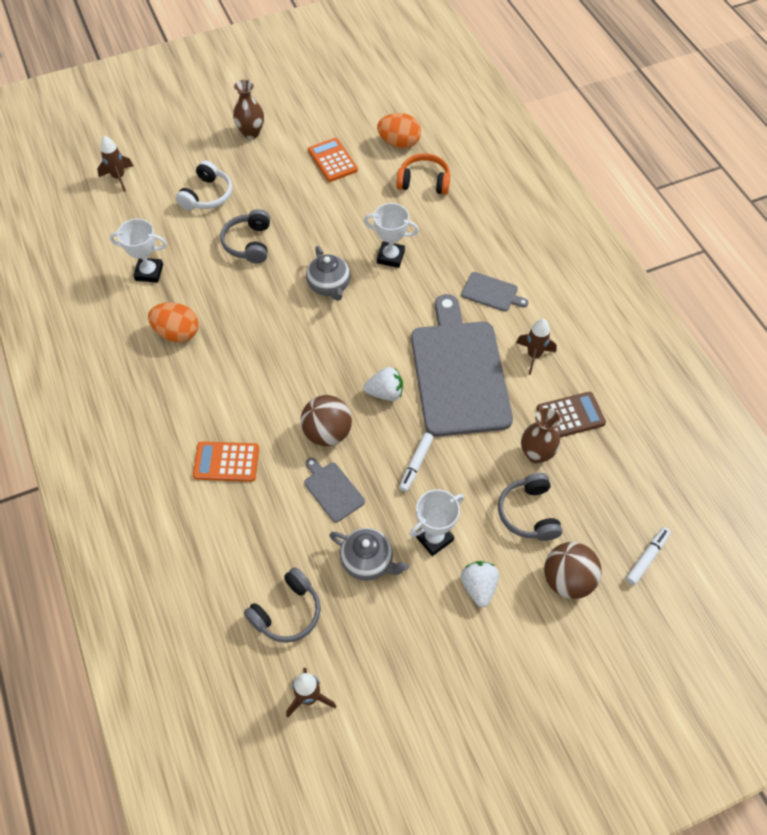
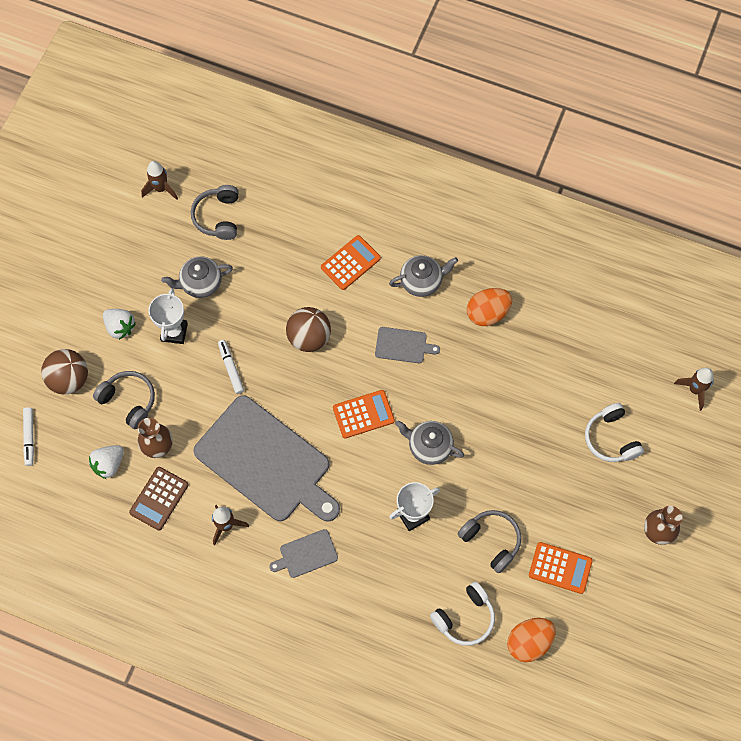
camera: 135 degrees right, 10 degrees up
white trophy [110,219,167,283] -> none
grey headphones [220,209,270,263] -> grey headphones moved to [458,510,521,573]
grey cutting board [304,458,365,522] -> grey cutting board moved to [375,327,440,363]
white strawberry [364,367,403,401] -> white strawberry moved to [89,445,124,479]
orange headphones [396,153,450,195] -> white headphones [430,581,495,646]
none -> orange calculator [333,390,395,439]
none -> grey teapot [389,255,458,297]

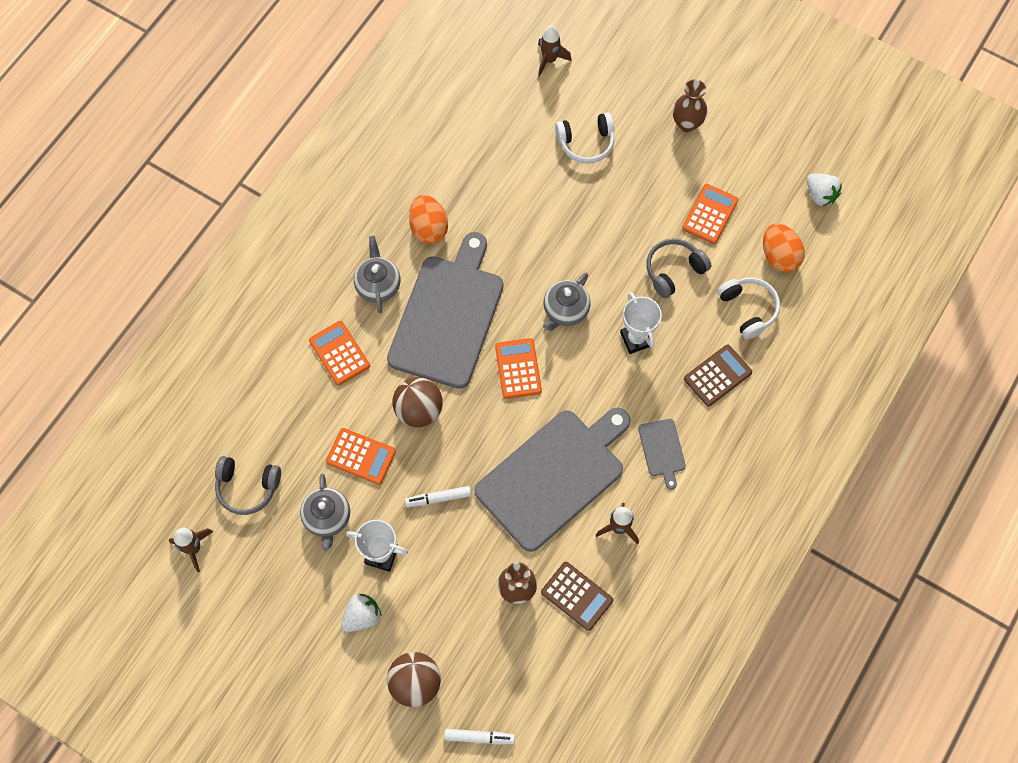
camera: 80 degrees left, 0 degrees up
white strawberry [89,445,124,479] -> white strawberry moved to [807,174,842,207]
grey headphones [93,371,155,429] -> none
grey cutting board [375,327,440,363] -> grey cutting board [387,232,504,389], size x2.38
none -> orange calculator [326,428,396,485]
none -> brown calculator [684,345,752,407]

